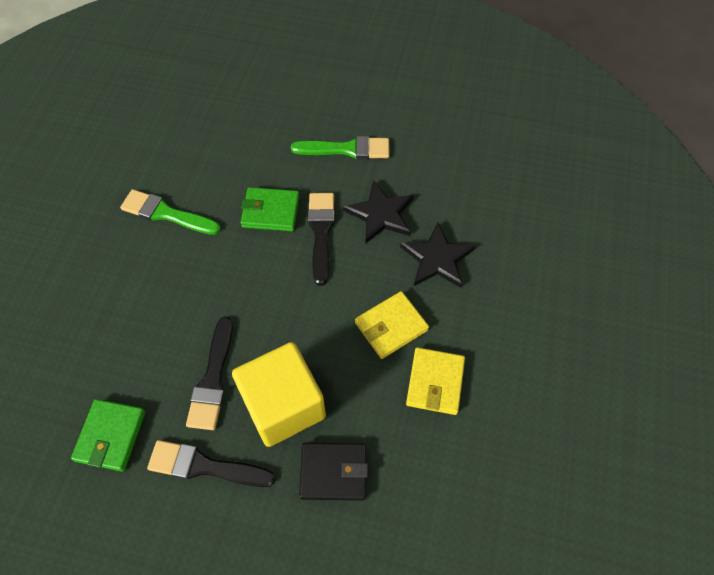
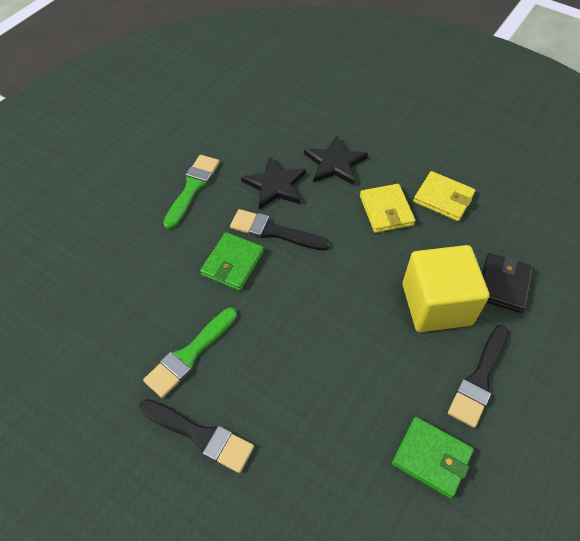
camera: 70 degrees left, 5 degrees down
black brush [186,317,233,430] -> black brush moved to [139,399,254,473]

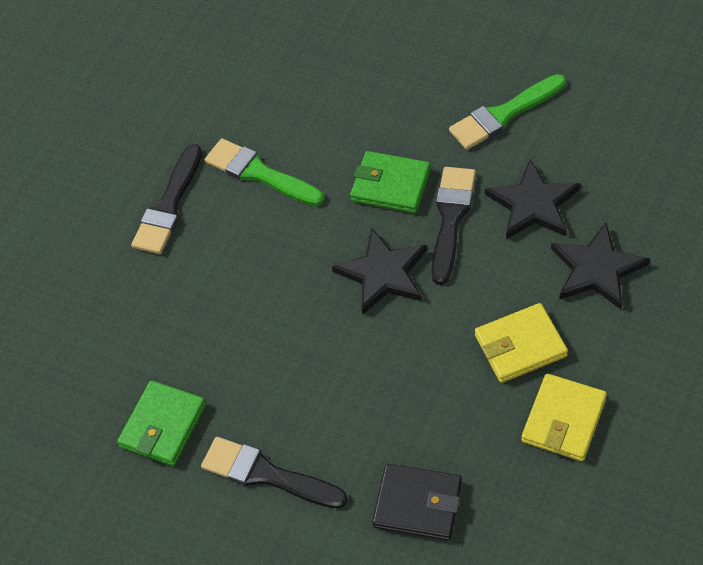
camera: 90 degrees right, 0 degrees up
green brush [163,155,220,230] -> green brush turned 135 degrees clockwise [449,74,566,150]
yellow cube [402,245,489,332] -> none
none -> black star [332,228,427,314]

